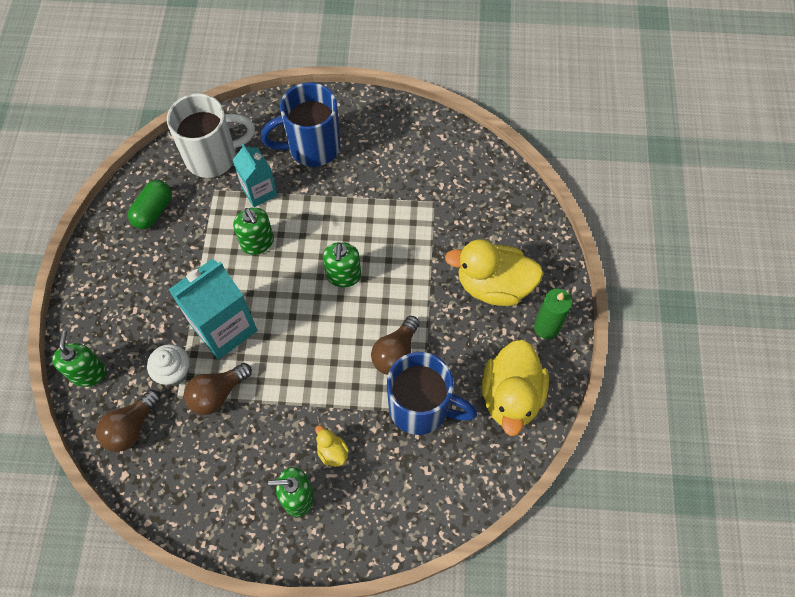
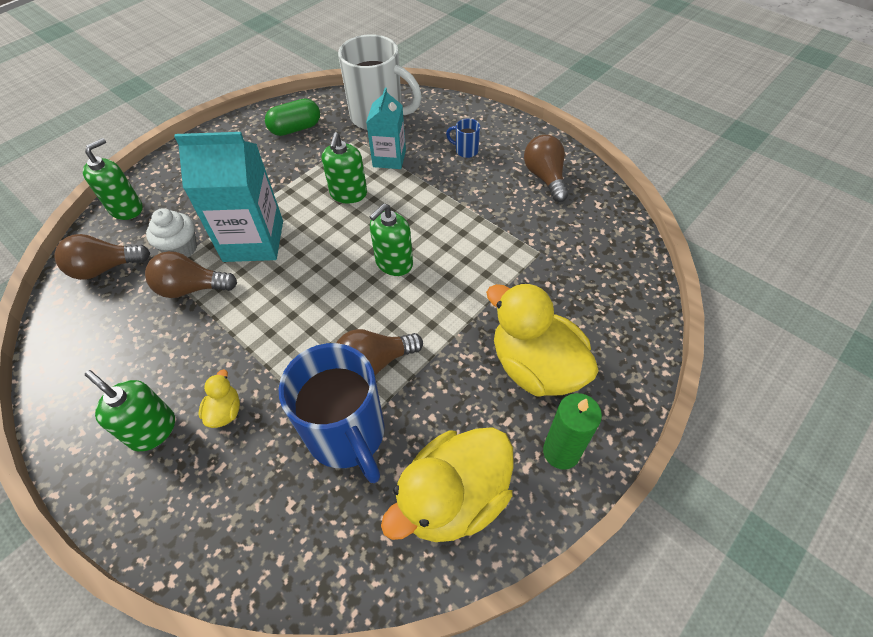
camera: 40 degrees right, 10 degrees down
blue mug [261,82,340,167] -> blue mug [446,119,480,158], size x0.41
none -> brown light bulb [524,135,569,202]

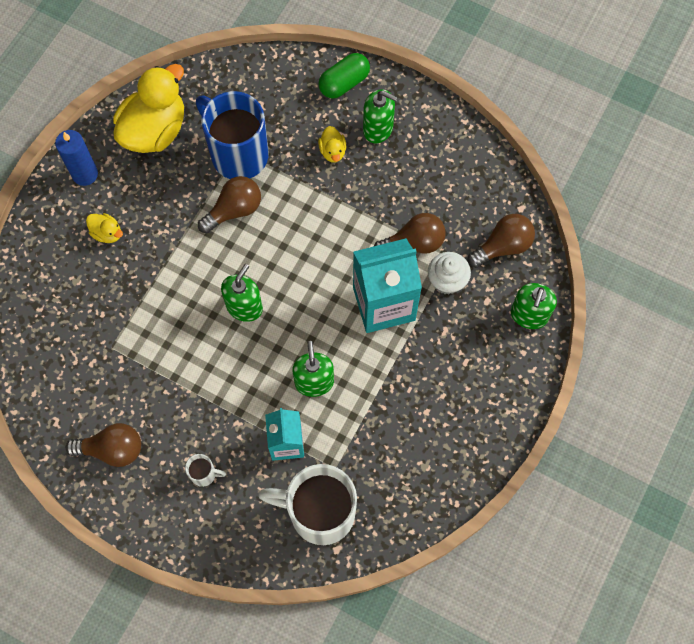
camera: 165 degrees right, 15 degrees up
green capsule [265,98,320,136] -> green capsule moved to [318,53,370,99]
blue mug [446,119,480,158] -> white mug [185,454,226,487]
yellow duck [486,282,599,396] -> yellow duck [86,213,123,243], size x0.44
brown light bulb [524,135,569,202] -> brown light bulb turned 60 degrees counterclockwise [65,423,141,467]
green candle [543,393,602,470] -> blue candle [55,130,98,186]

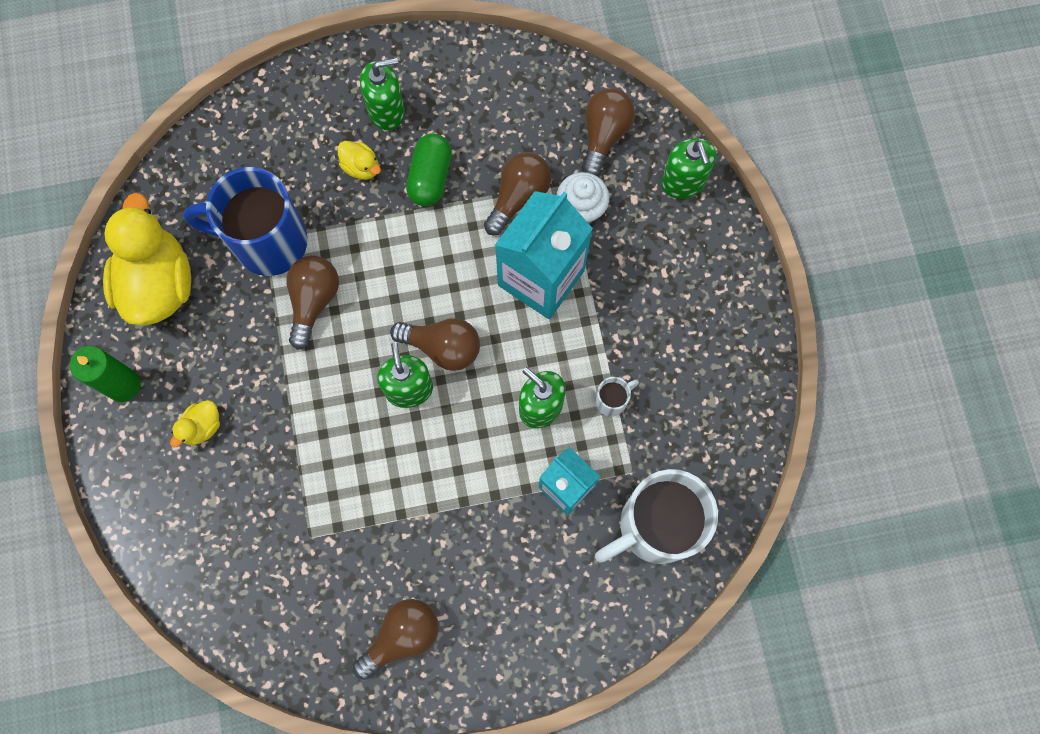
camera: 40 degrees left, 5 degrees up
blue candle [55,130,98,186] -> green candle [70,346,140,402]
yellow duck [86,213,123,243] -> yellow duck turned 135 degrees clockwise [170,400,220,448]
white mug [185,454,226,487] -> white mug moved to [595,377,639,417]
green capsule [318,53,370,99] -> green capsule moved to [406,134,452,206]
none -> brown light bulb [390,318,480,371]

